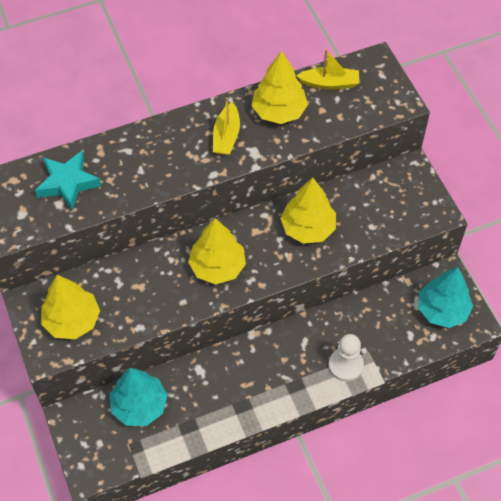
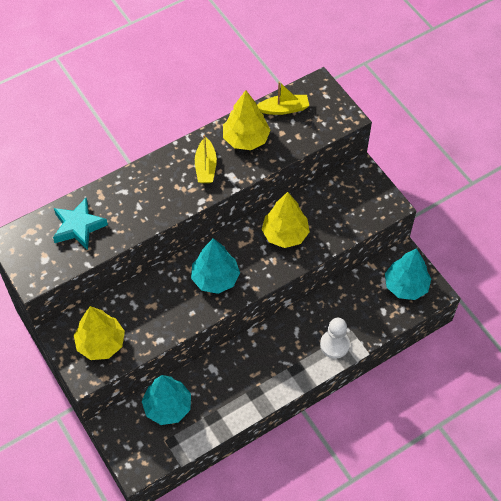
camera: 10 degrees left, 0 degrees up
yellow tree [188,218,246,284] -> turquoise tree [191,238,240,294]

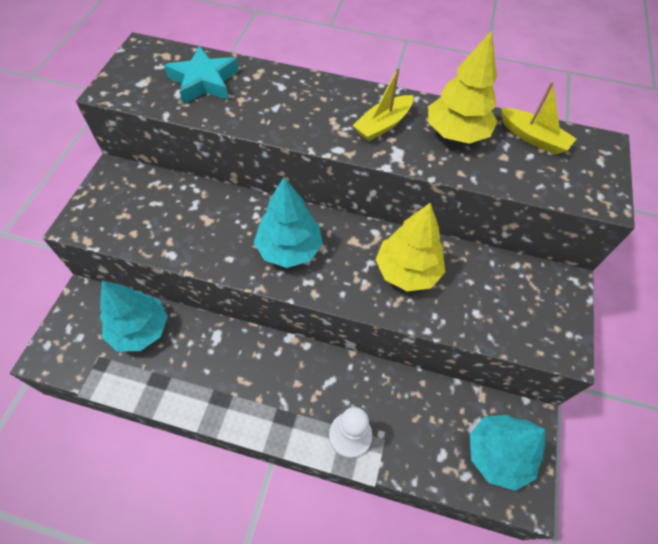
camera: 45 degrees right, 0 degrees up
yellow tree [74,306,125,360] -> none

